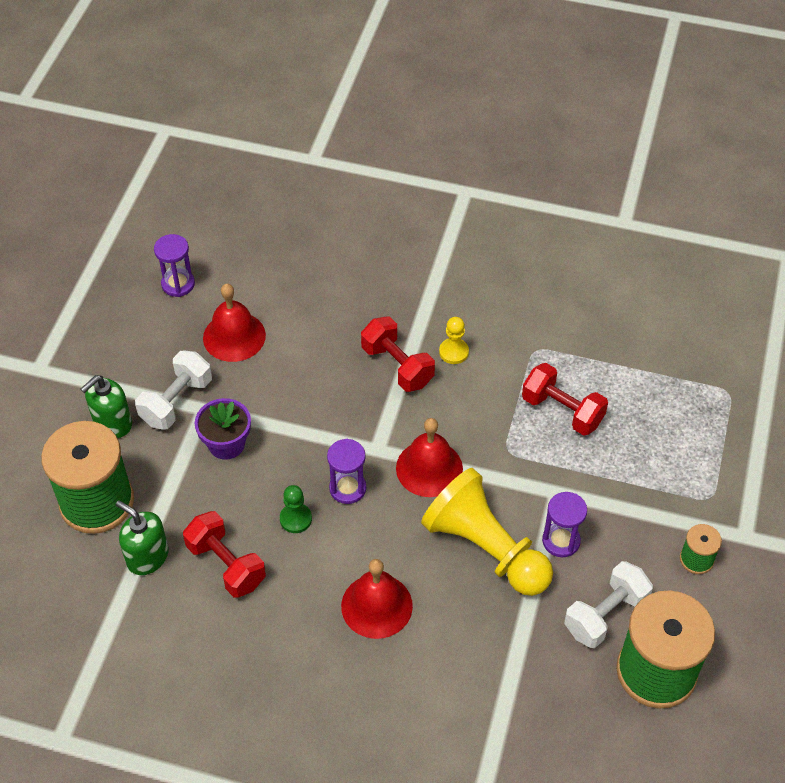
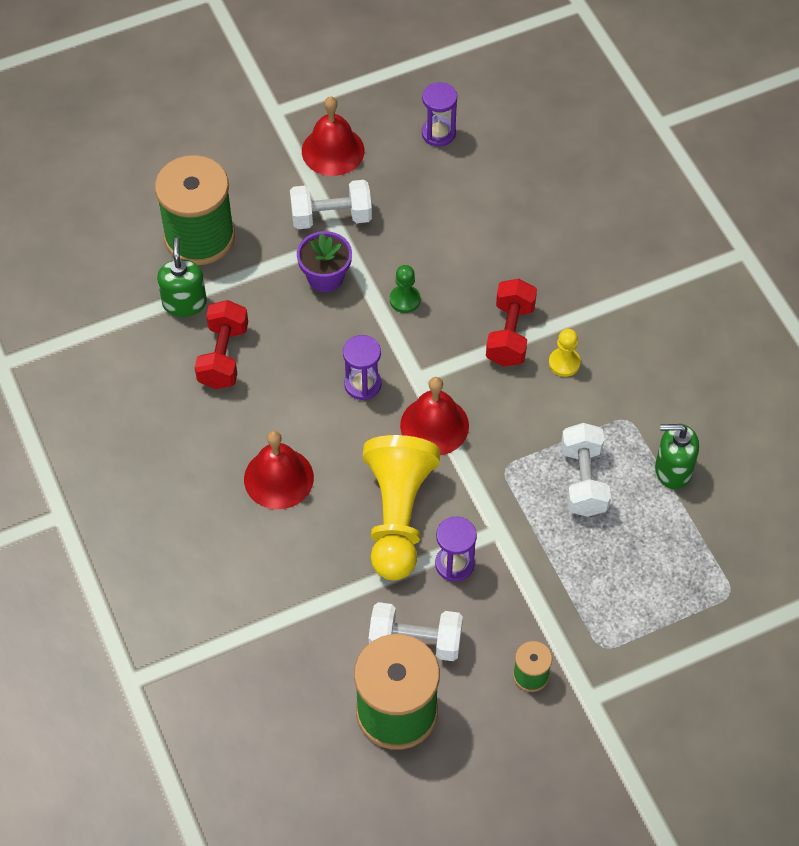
camera: 50 degrees right, 5 degrees up
green soap dispenser [81,375,132,438] -> green soap dispenser moved to [655,424,699,489]
red bell [203,284,266,362] -> red bell moved to [302,96,364,176]
green pawn [280,485,312,533] -> green pawn moved to [390,265,421,313]
red dumbbell [522,363,608,435] -> white dumbbell [561,423,611,517]

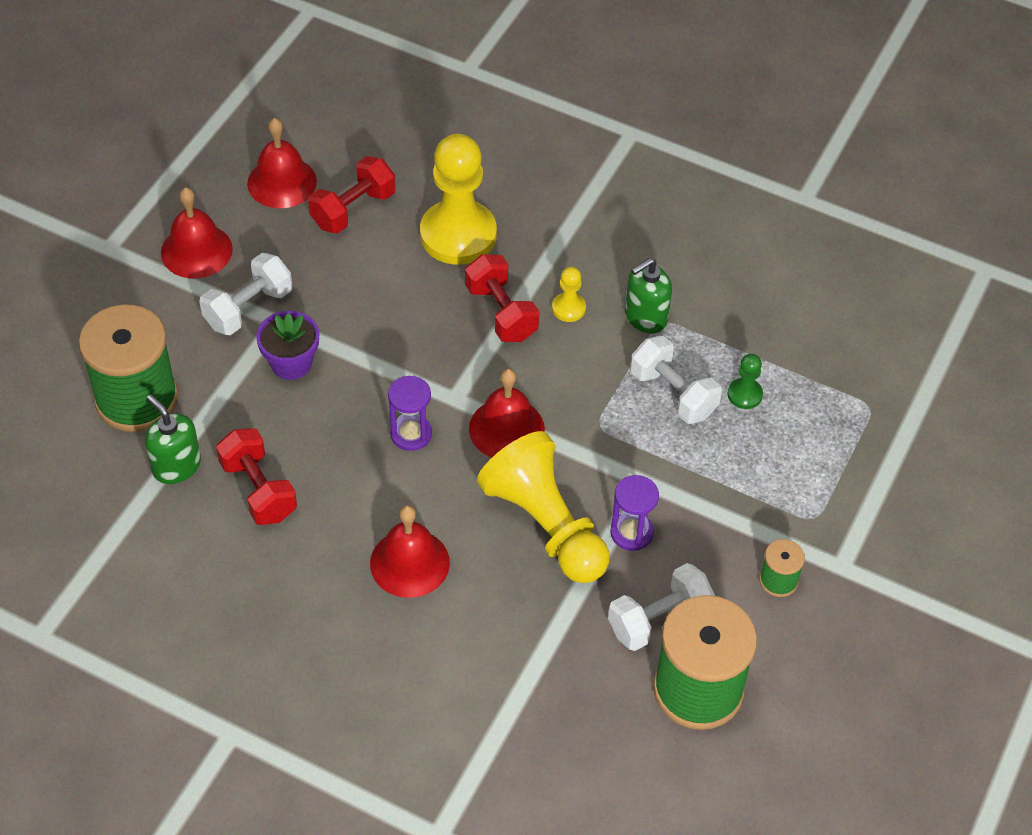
camera: 40 degrees left, 5 degrees down
green pawn [390,265,421,313] -> green pawn moved to [727,354,763,409]
purple hourglass [422,82,457,147] -> red bell [247,118,317,208]
green soap dispenser [655,424,699,489] -> green soap dispenser moved to [625,258,672,334]
none -> red dumbbell [308,156,396,234]
none -> yellow pawn [420,134,497,265]

